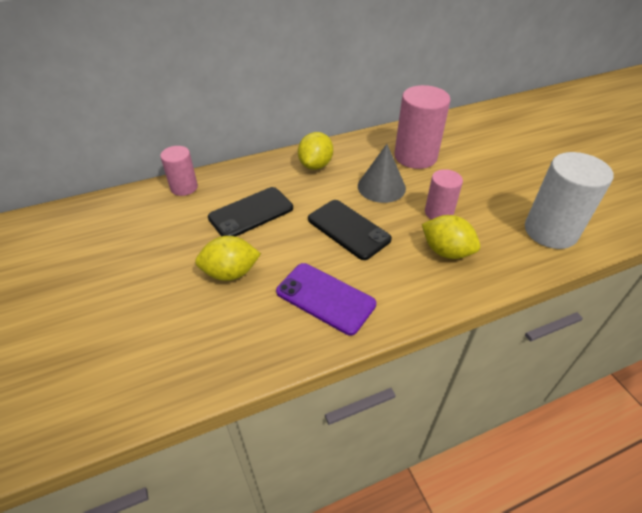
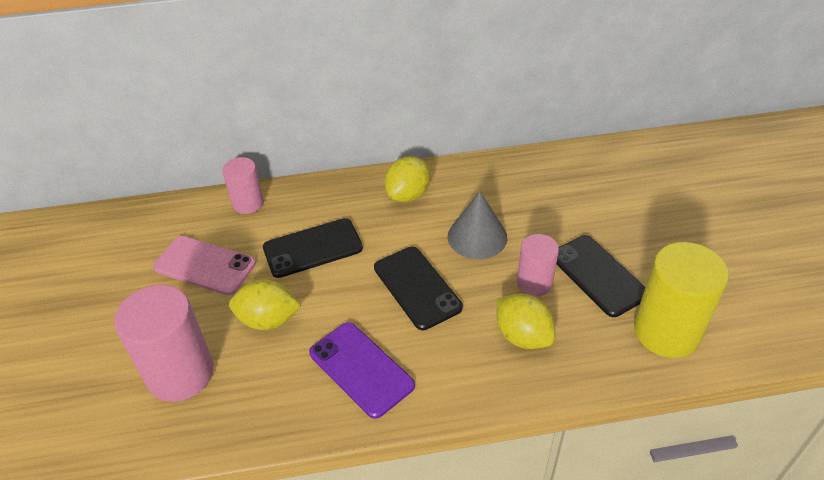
camera: 15 degrees right, 0 degrees up
pink cylinder [394,85,451,169] -> pink cylinder moved to [114,285,214,402]
white cylinder [525,152,614,249] -> yellow cylinder [634,242,729,358]
none -> pink phone [153,236,256,295]
none -> black phone [557,235,645,317]

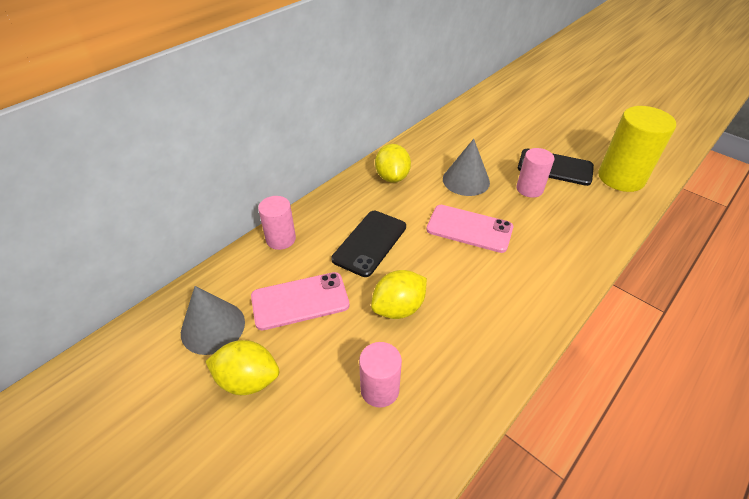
camera: 40 degrees left, 0 degrees up
pink cylinder [114,285,214,402] -> pink cylinder [359,342,402,408], size x0.58
purple phone [309,322,415,419] -> none
black phone [374,246,463,330] -> pink phone [426,205,513,253]
yellow lemon [496,294,555,349] -> yellow lemon moved to [205,340,279,395]
none -> grey cone [181,286,245,355]

